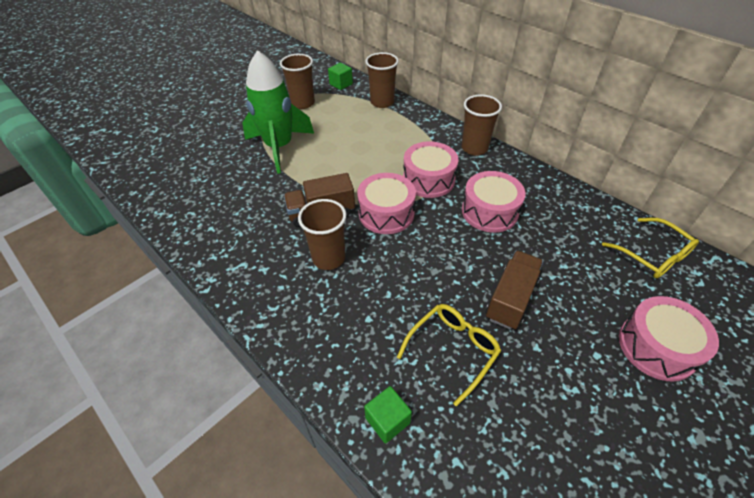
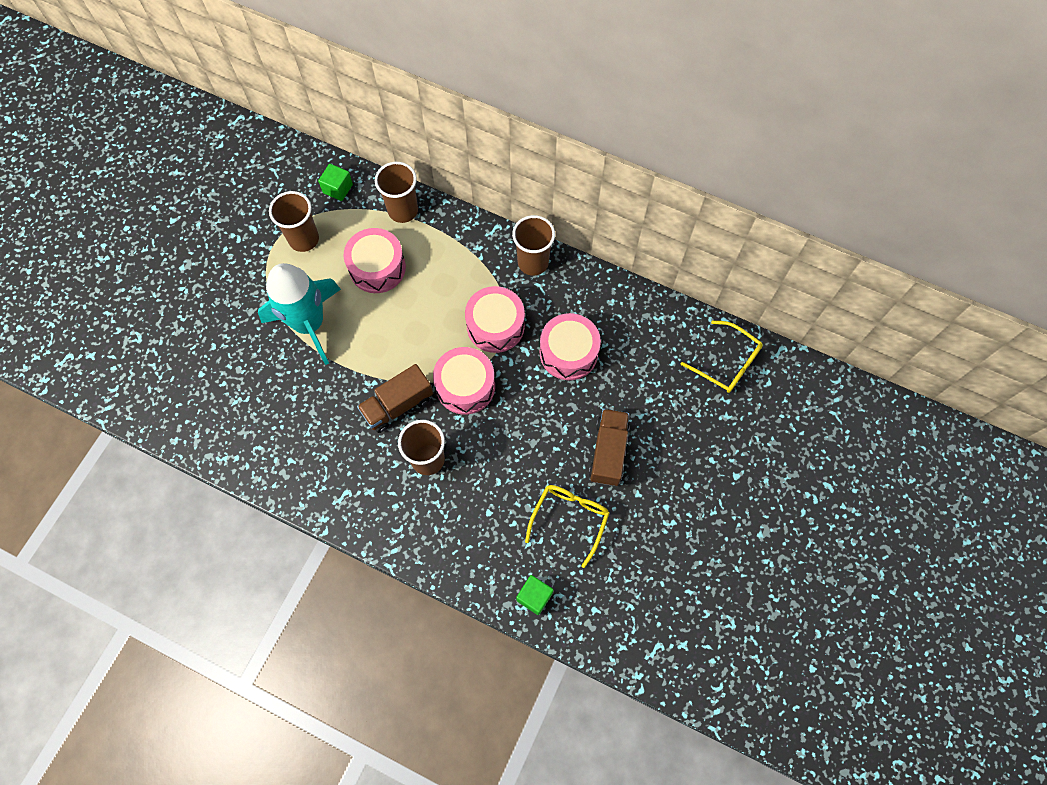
camera: 20 degrees left, 20 degrees up
green rocket [242,50,314,174] -> turquoise rocket [258,263,341,365]
pink drum [619,296,719,382] -> pink drum moved to [344,228,406,293]

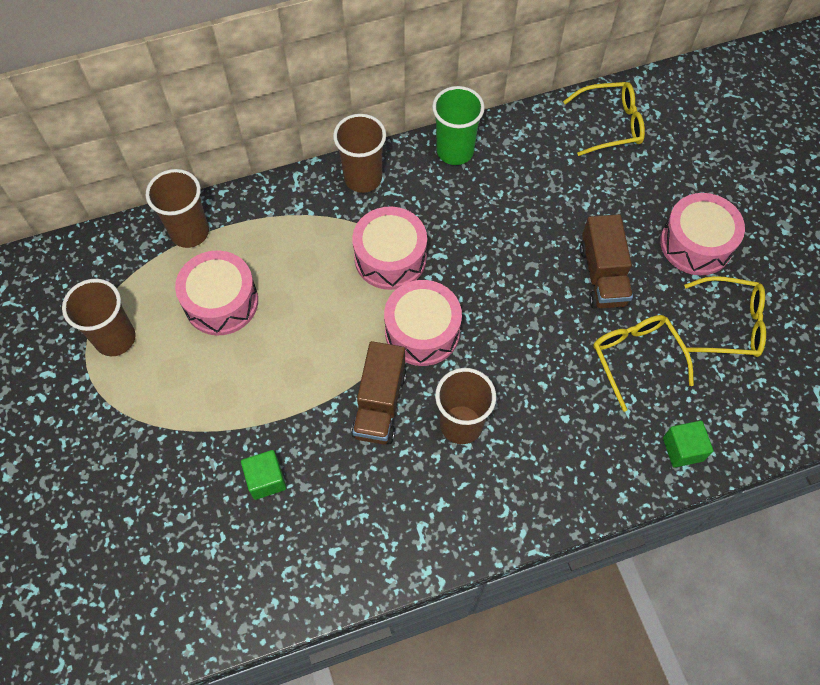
camera: 45 degrees left, 5 degrees down
turquoise rocket [258,263,341,365] -> none
green cube [318,164,353,201] -> green cube moved to [241,450,286,500]
pink drum [540,313,601,380] -> pink drum moved to [660,193,745,275]
brown truck [589,409,630,486] -> brown truck turned 150 degrees counterclockwise [580,214,633,308]
none -> green cup [432,86,485,165]
none -> yellow glasses [684,276,766,357]

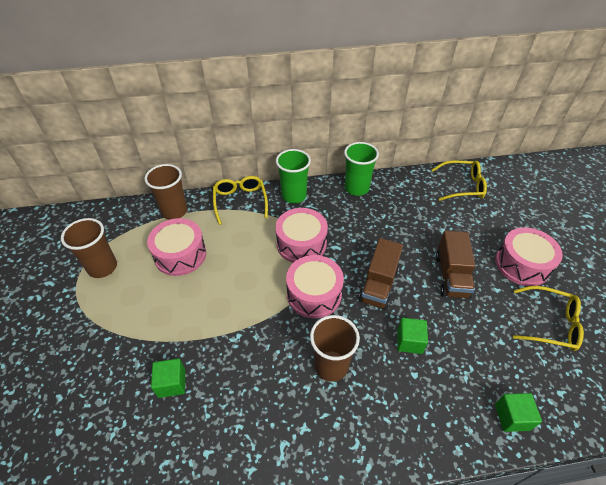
camera: 10 degrees right, 15 degrees down
brown cup [333,114,386,193] -> green cup [276,149,311,203]
brown truck [351,341,407,444] -> brown truck moved to [359,238,403,310]
yellow glasses [593,315,694,412] -> yellow glasses moved to [213,176,268,225]
none -> green cube [397,318,428,354]

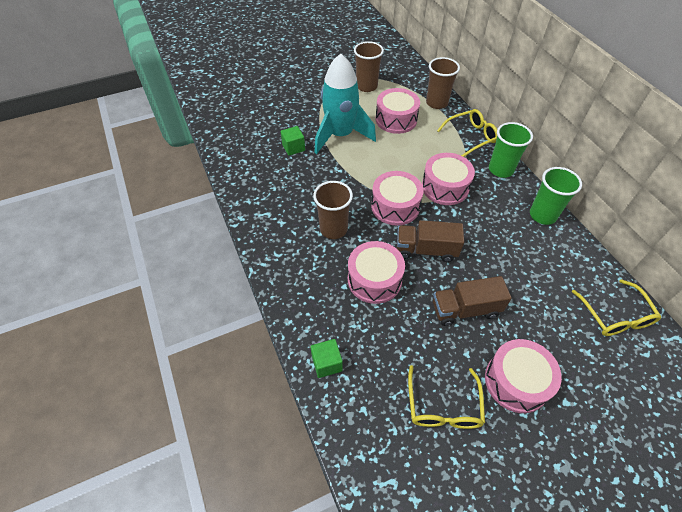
camera: 75 degrees right, 5 degrees up
green cube [397,318,428,354] -> pink drum [348,241,405,304]
none -> turquoise rocket [314,54,376,154]

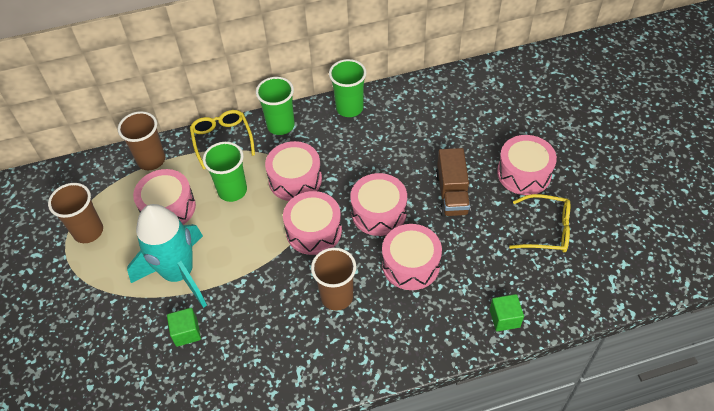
camera: 80 degrees left, 0 degrees up
brown truck [397,220,464,262] -> pink drum [350,173,407,236]
yellow glasses [572,279,662,336] -> none
none -> green cup [203,142,247,202]

